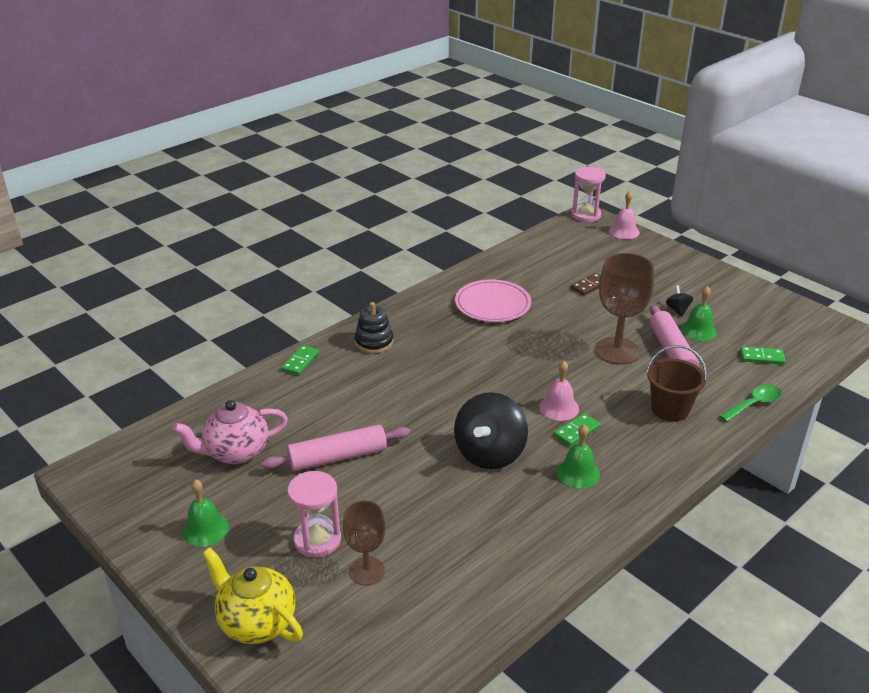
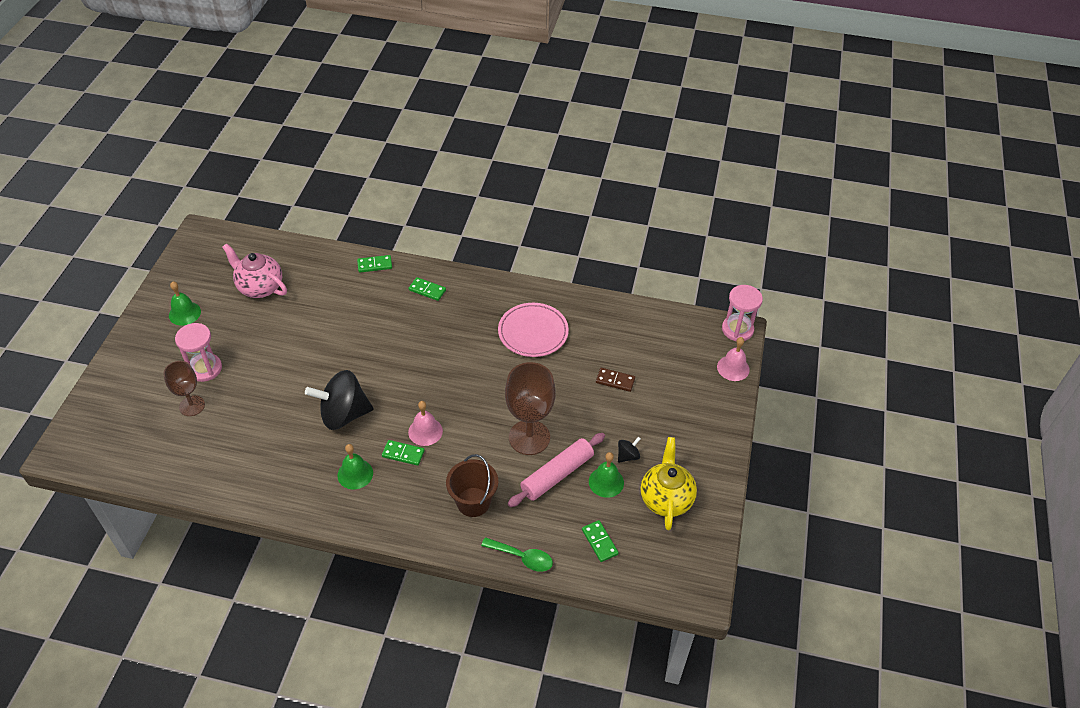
camera: 55 degrees right, 15 degrees up
yellow teapot [202,547,303,644] -> yellow teapot moved to [641,437,697,530]
pink rolling pin [261,424,410,471] -> none
black stacking toy [354,302,393,354] -> green domino [409,277,446,301]

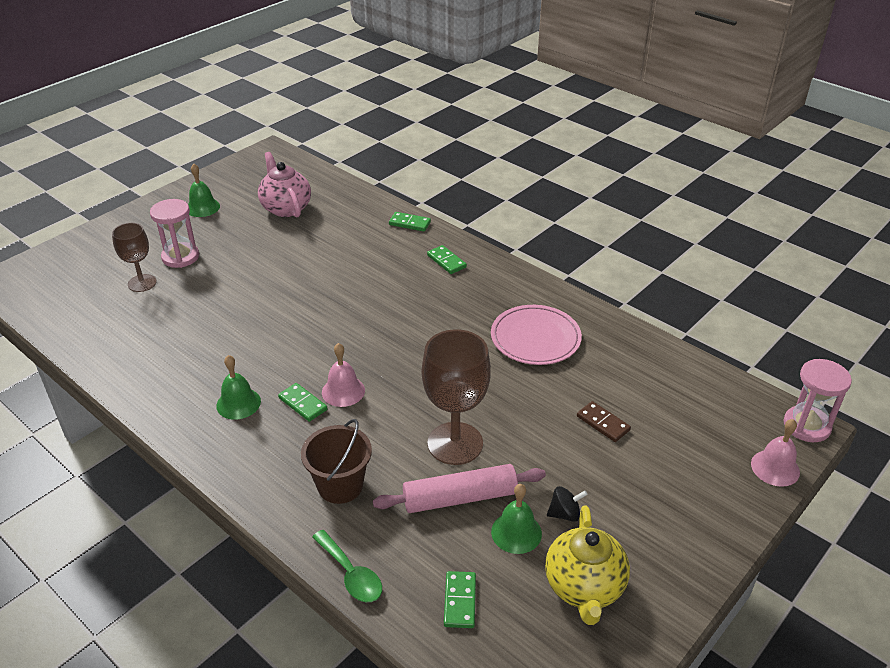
camera: 30 degrees right, 10 degrees down
black spinning top [305,370,374,430] -> none
yellow teapot [641,437,697,530] -> yellow teapot turned 150 degrees clockwise [545,505,630,625]

